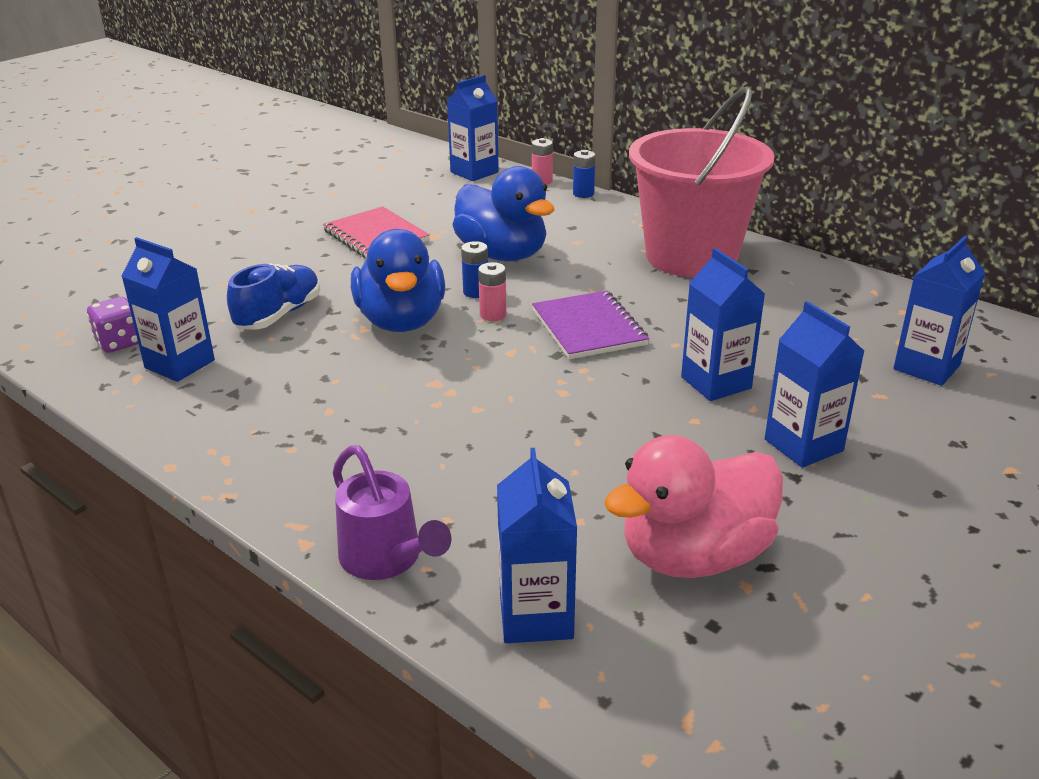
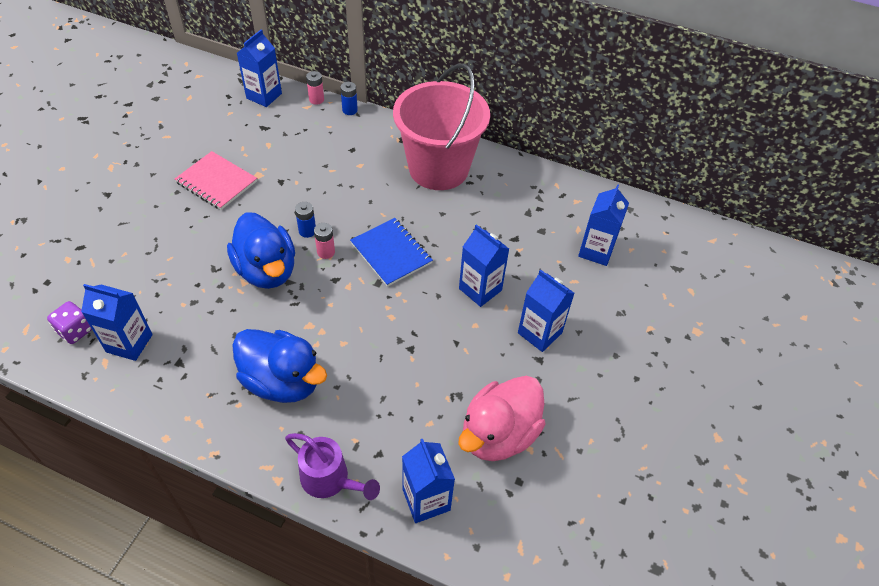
camera: 20 degrees left, 20 degrees up
blue shoe [227,263,320,330] -> none
blue duck [452,166,555,262] -> blue duck moved to [232,329,327,403]
purple notebook [532,291,649,359] -> blue notebook [350,218,433,287]

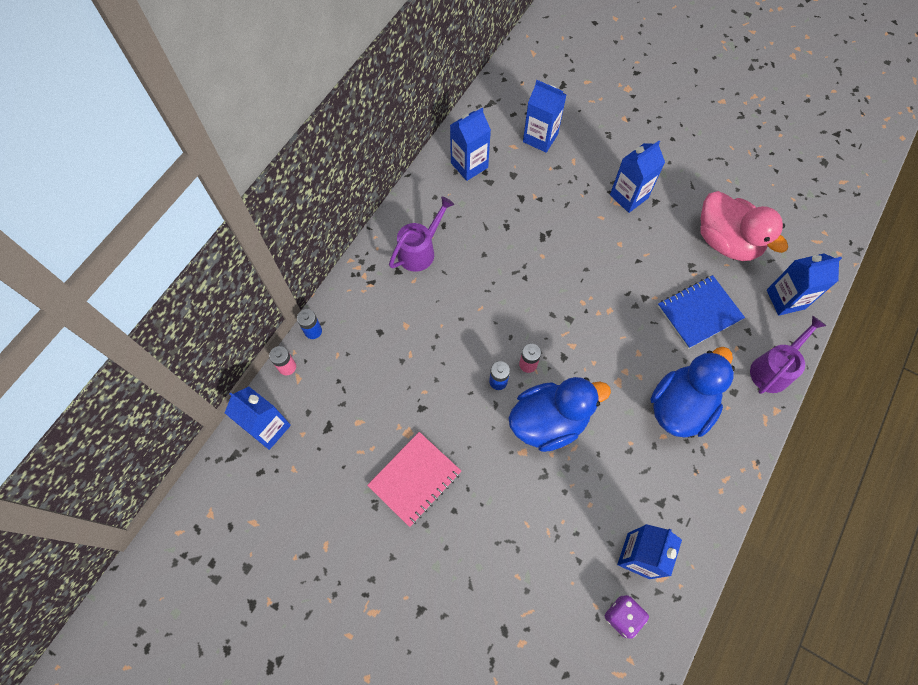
camera: 80 degrees left, 15 degrees up
blue notebook [350,218,433,287] -> blue notebook moved to [658,275,745,349]
pink bucket [393,63,490,190] -> purple watering can [389,197,454,272]
blue carton [459,224,509,307] -> blue carton moved to [450,108,491,181]

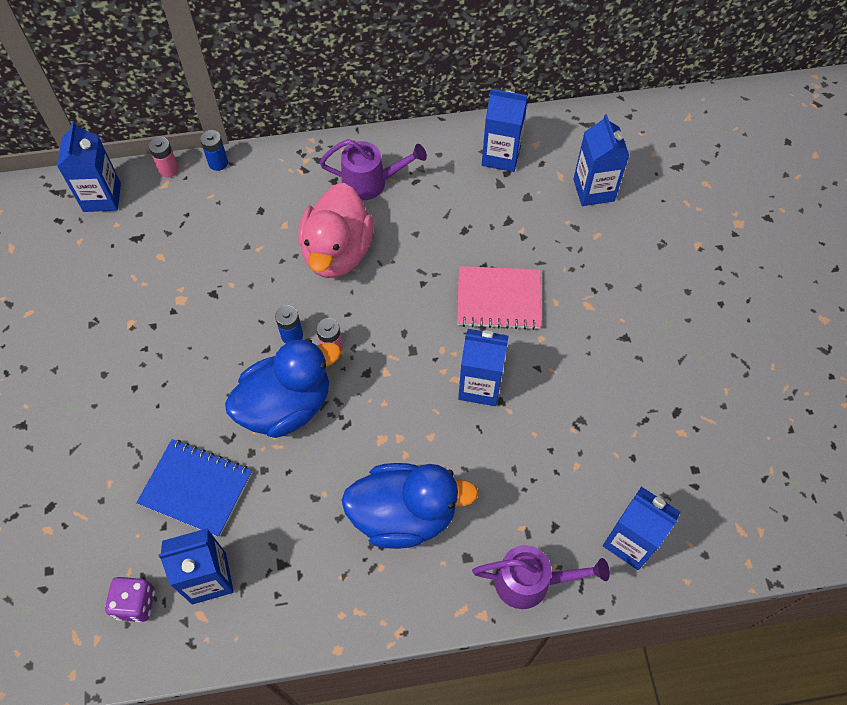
camera: 50 degrees right, 5 degrees down
pink notebook [367,432,461,527] -> pink notebook moved to [457,266,541,330]
blue duck [509,377,611,452] -> blue duck turned 60 degrees counterclockwise [225,338,341,438]
blue carton [610,141,665,213] -> blue carton moved to [458,329,509,406]
blue notebook [658,275,745,349] -> blue notebook moved to [136,439,252,537]
pink duck [700,191,788,261] -> pink duck moved to [298,183,374,278]

